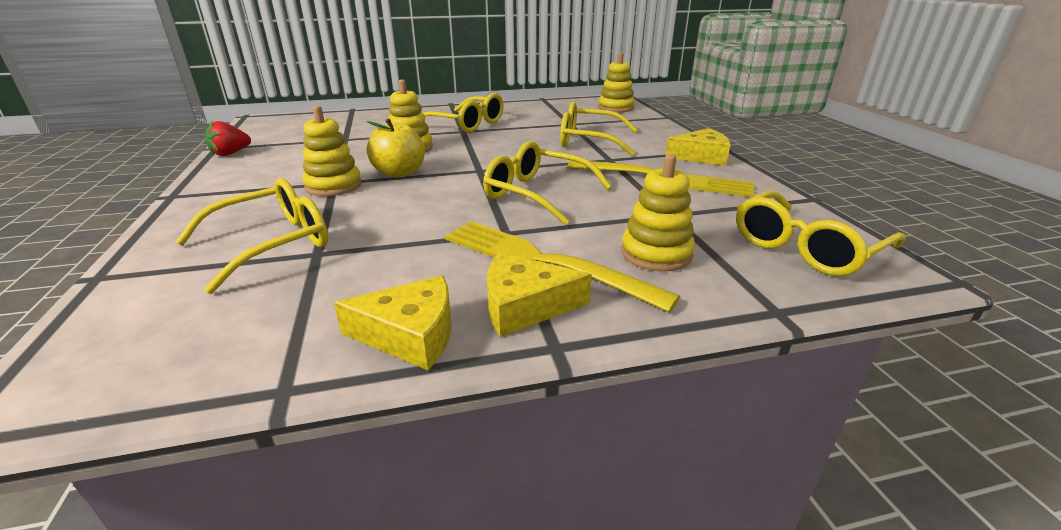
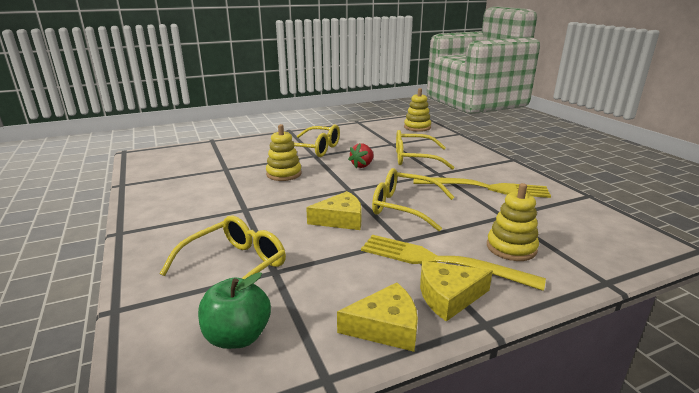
camera: 10 degrees left, 5 degrees down
red strawberry [205,120,251,156] -> red strawberry moved to [348,143,374,168]
yellow stacking toy [302,105,362,196] -> none
yellow apple [366,118,425,178] -> none
yellow cheese [665,128,730,166] -> yellow cheese moved to [306,191,362,230]
yellow glasses [736,191,906,276] -> none
none -> green apple [198,272,271,349]

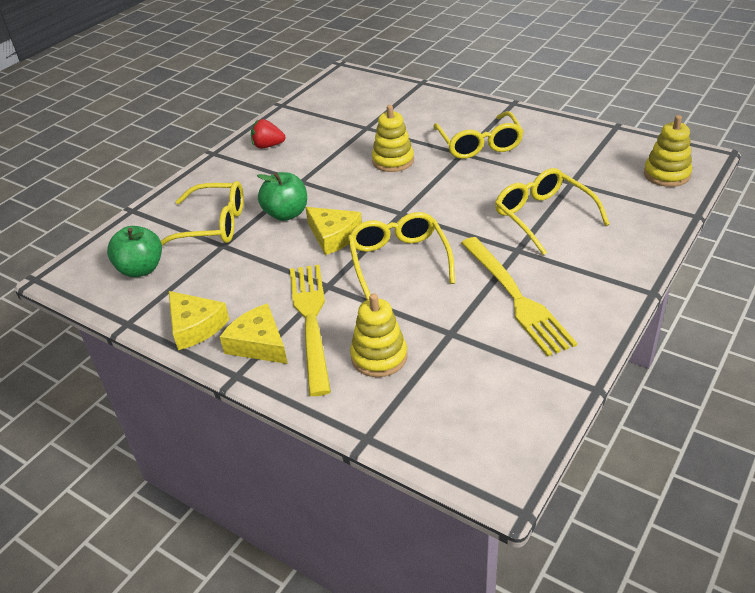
camera: 60 degrees right, 15 degrees up
red strawberry [348,143,374,168] -> red strawberry moved to [251,119,285,149]
none -> green apple [257,172,307,221]

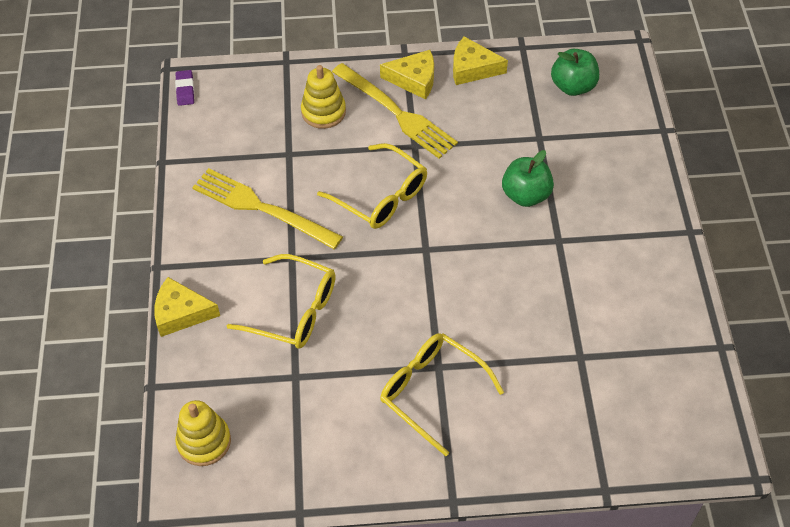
camera: 140 degrees right, 15 degrees up
yellow glasses [161,181,244,246] -> none
red strawberry [251,119,285,149] -> none
yellow cheese [305,207,362,255] -> yellow cheese moved to [154,277,220,337]
yellow stacking toy [372,105,414,172] -> none
none -> purple eraser [175,70,194,106]

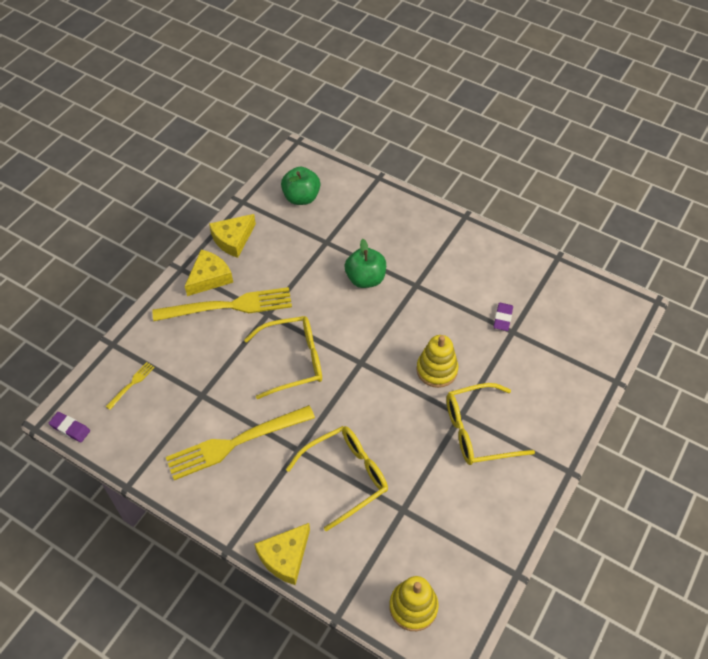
camera: 55 degrees left, 0 degrees up
yellow stacking toy [301,65,346,129] -> yellow stacking toy moved to [416,335,458,388]
none -> yellow fork [105,362,155,410]
none -> purple eraser [493,303,513,331]

